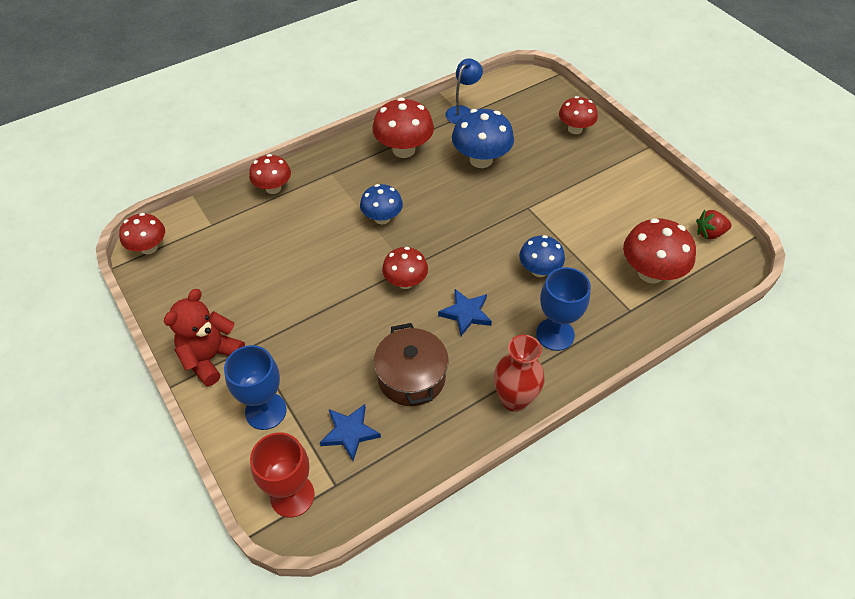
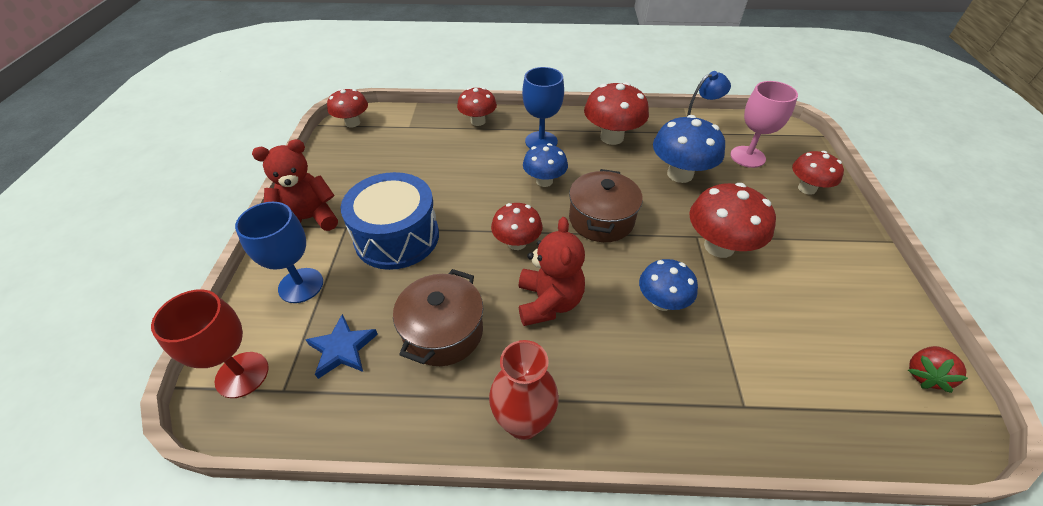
camera: 35 degrees right, 5 degrees down
blue star [438,289,492,336] -> red teddy bear [519,217,585,326]
blue goblet [536,267,591,351] -> blue goblet moved to [522,67,564,149]
red mushroom [623,218,696,284] -> red mushroom moved to [690,183,776,258]
red strawberry [696,209,732,239] -> red strawberry turned 75 degrees counterclockwise [908,346,968,393]
none -> blue drum [341,172,439,270]
none -> brown pot [569,169,643,242]
none -> pink goblet [730,81,798,168]

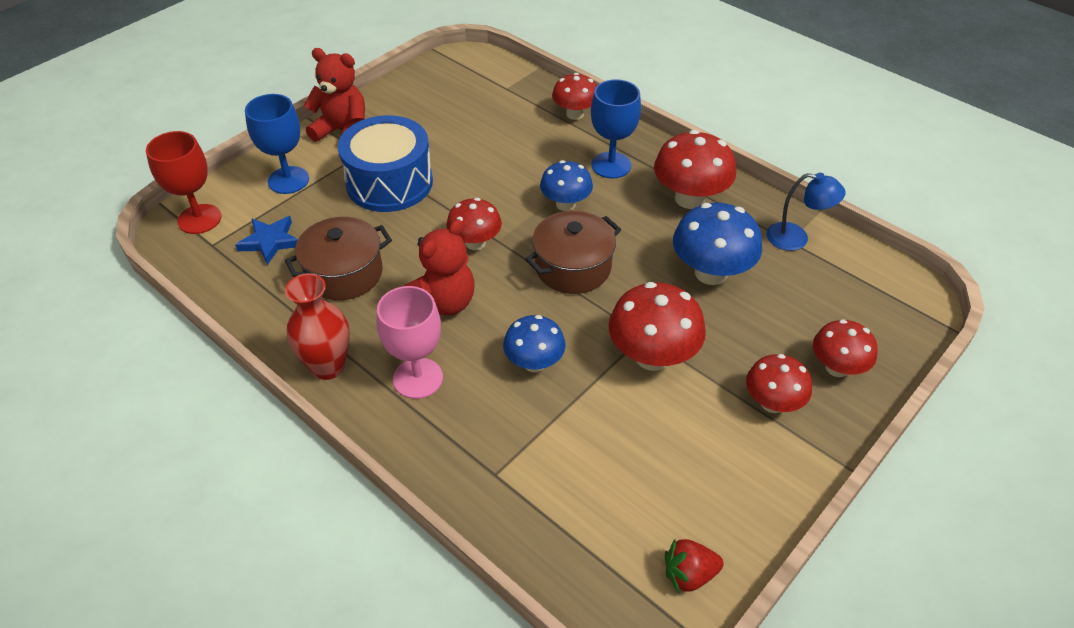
camera: 40 degrees right, 0 degrees up
red mushroom [327,89,368,127] -> red mushroom moved to [746,354,812,413]
pink goblet [730,81,798,168] -> pink goblet moved to [377,286,443,399]

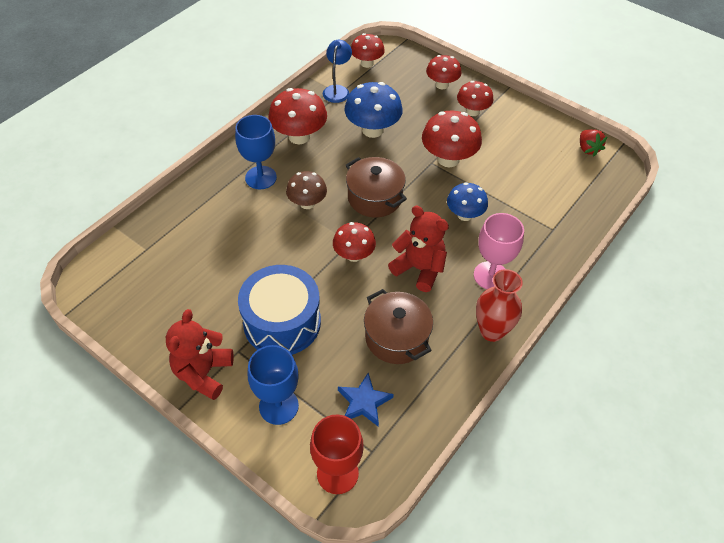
camera: 95 degrees left, 5 degrees up
blue mushroom [540,160,593,211] -> brown mushroom [286,171,327,209]
red mushroom [552,73,597,120] -> red mushroom moved to [351,33,385,68]

